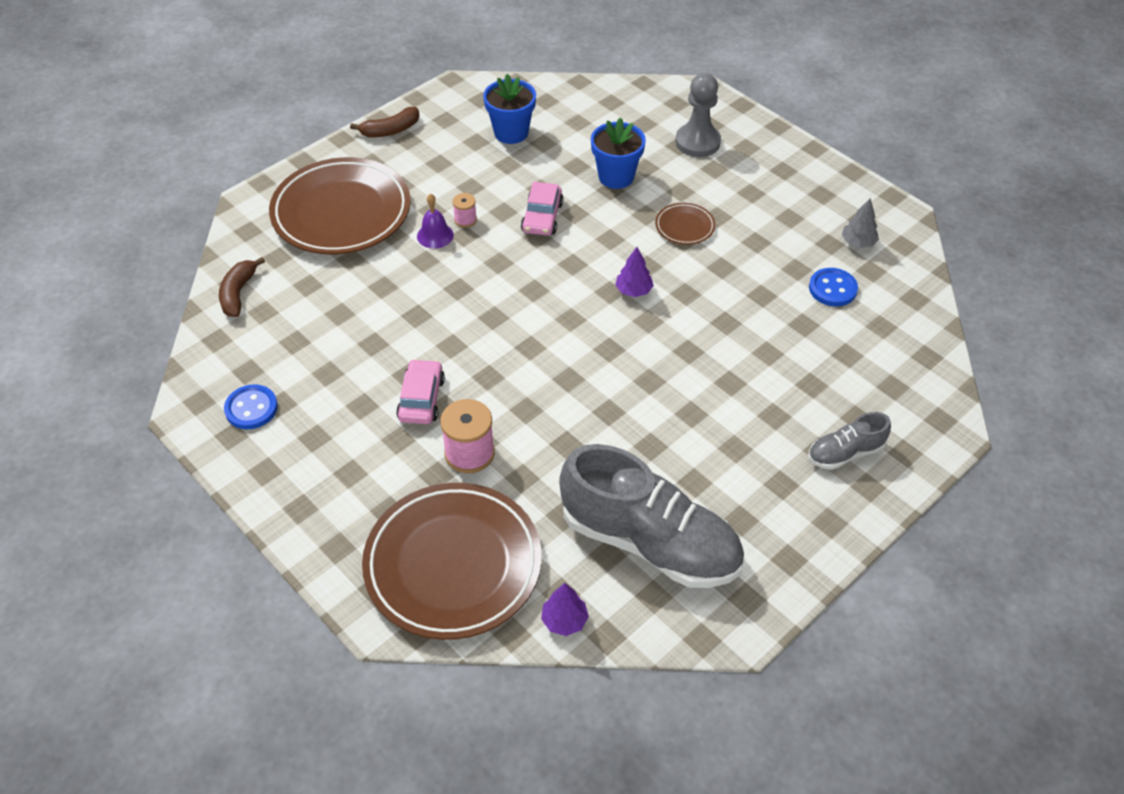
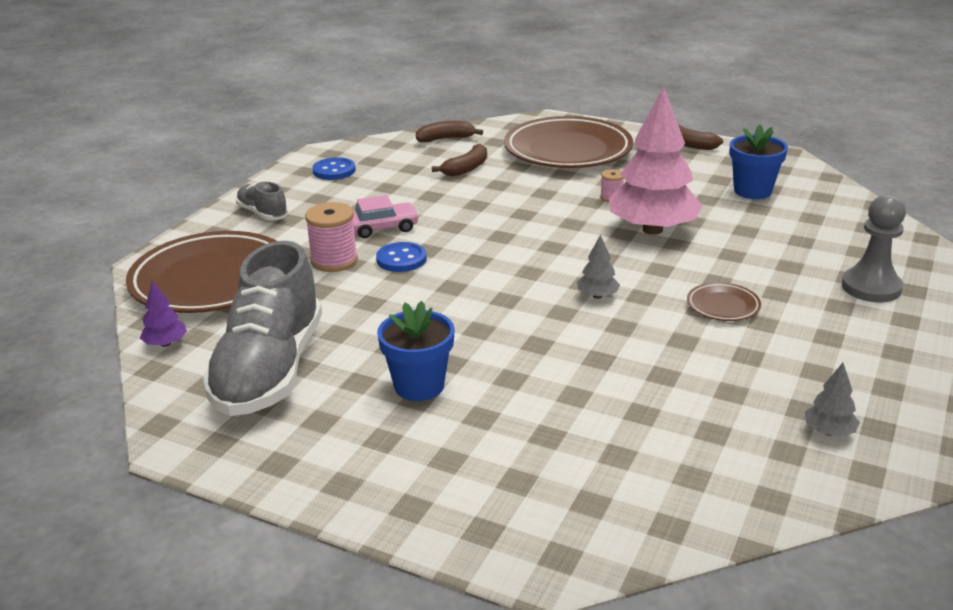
camera: 70 degrees right, 20 degrees down
purple bell [417,194,454,249] -> none
pink car [521,182,564,236] -> pink tree [609,87,702,235]
blue flower pot [591,117,646,189] -> blue flower pot moved to [377,301,455,401]
purple tree [615,247,654,297] -> grey tree [577,234,620,299]
grey shoe [808,412,891,470] -> grey shoe moved to [236,182,288,220]
blue button [809,268,858,307] -> blue button moved to [376,242,427,272]
none -> brown banana [432,144,487,176]

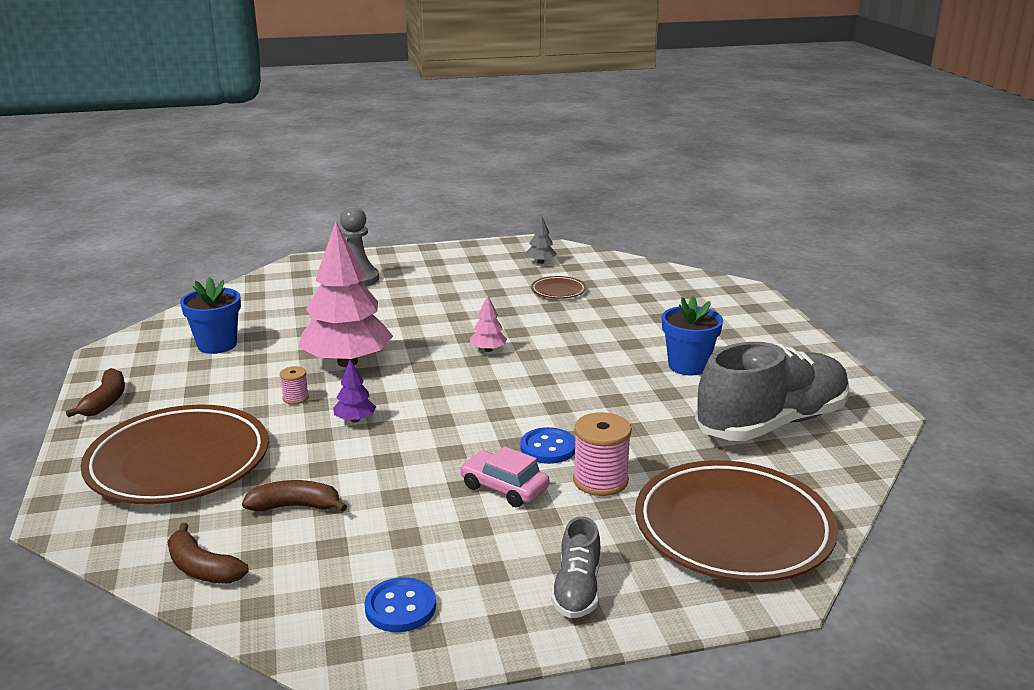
camera: 130 degrees left, 5 degrees down
purple tree [140,281,187,347] -> purple tree moved to [333,359,376,422]
grey tree [577,234,620,299] -> pink tree [470,295,507,352]
brown plate [687,282,761,321] -> brown plate moved to [531,276,586,299]

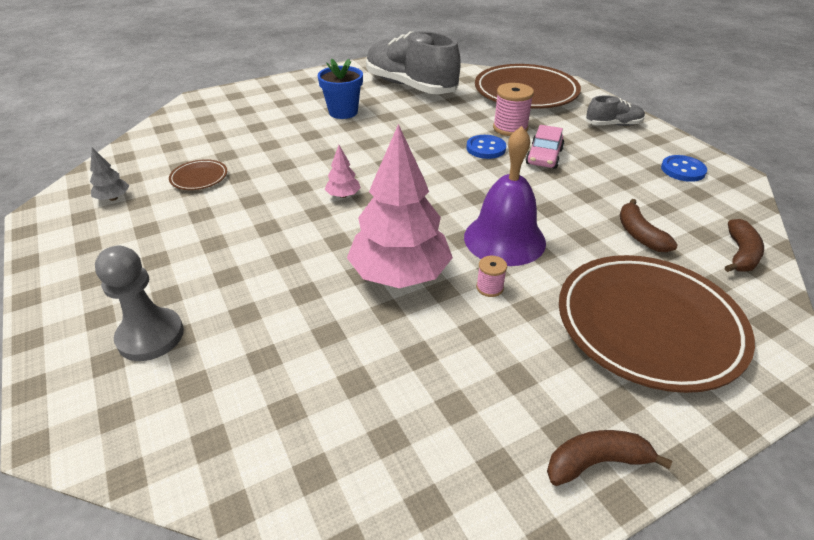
camera: 105 degrees left, 15 degrees up
blue flower pot [180,277,241,354] -> none
purple tree [333,359,376,422] -> purple bell [464,126,546,266]

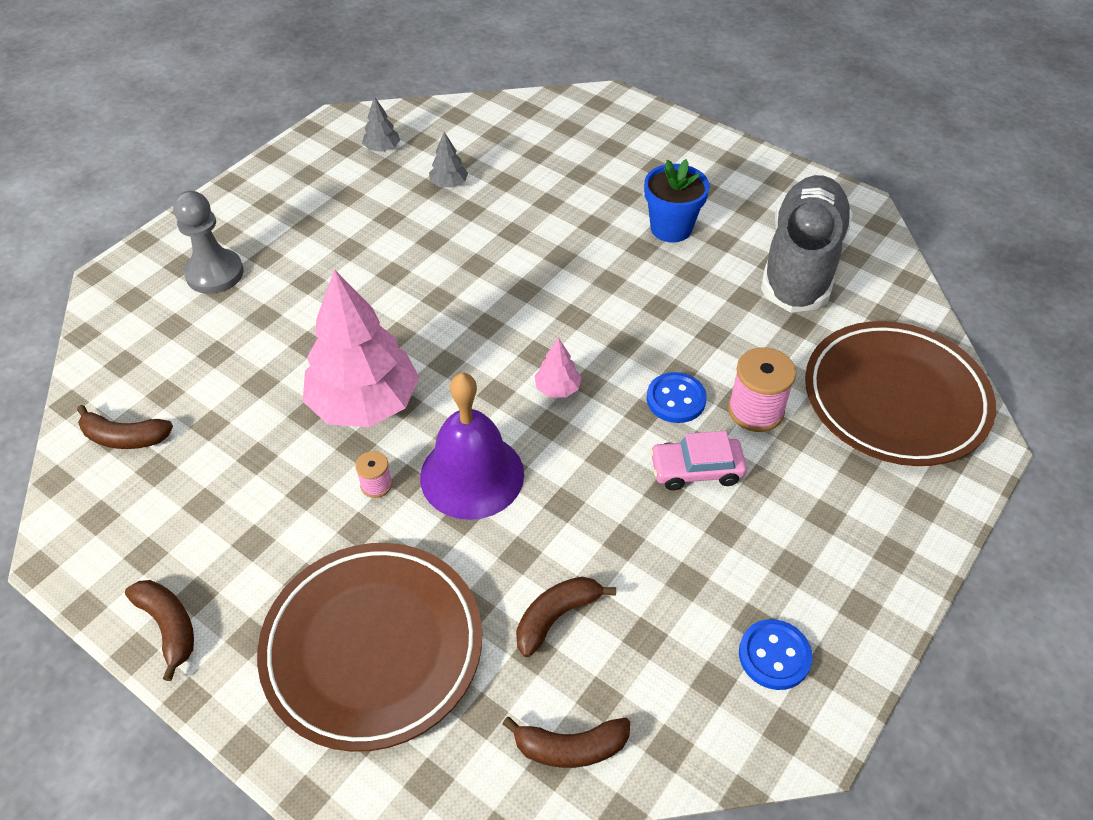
camera: 65 degrees right, 10 degrees up
brown plate [169,159,227,190] -> grey tree [429,132,468,187]
pink tree [325,145,361,198] -> pink tree moved to [534,337,582,398]
grey shoe [586,95,645,126] -> none
none -> brown banana [77,405,173,449]

